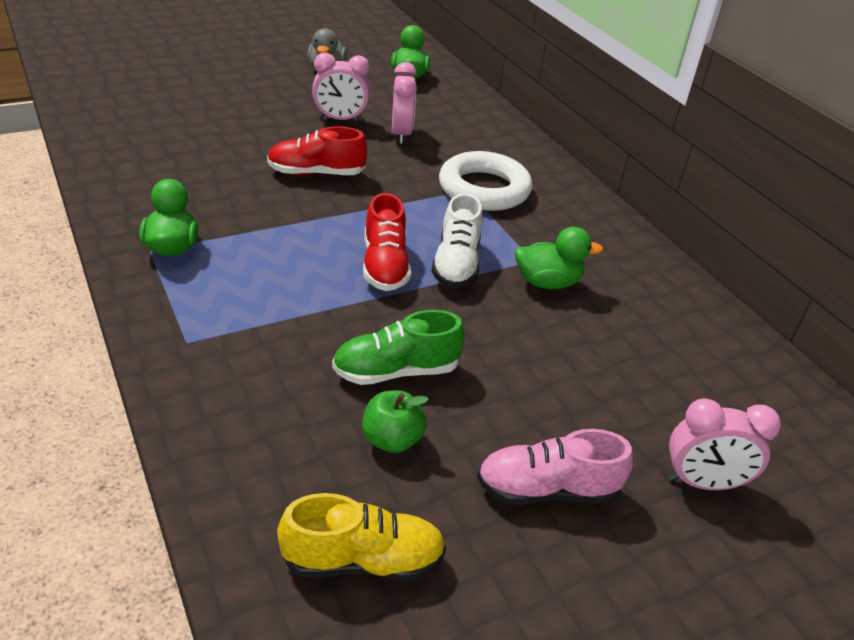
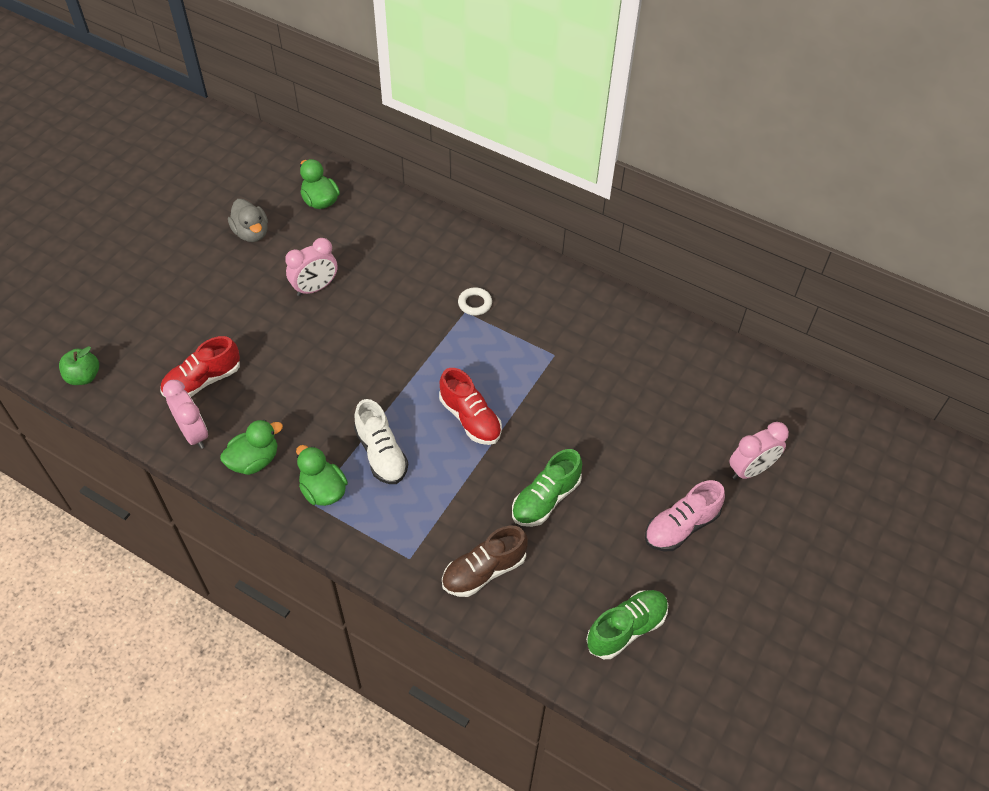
camera: 30 degrees left, 15 degrees up
red shoe [267,127,367,175] -> red shoe moved to [160,336,240,398]
yellow shoe [277,493,446,581] -> green shoe [586,590,668,659]
green apple [362,390,429,453] -> green apple moved to [59,346,99,385]
pink clock [392,62,417,144] -> pink clock moved to [163,380,208,449]
white shoe [431,193,483,288] -> white shoe moved to [354,399,408,484]
white ring [439,151,532,211] -> white ring [458,287,492,316], size x0.45
green duck [515,227,603,289] -> green duck moved to [220,420,283,475]
none -> brown shoe [442,526,528,597]

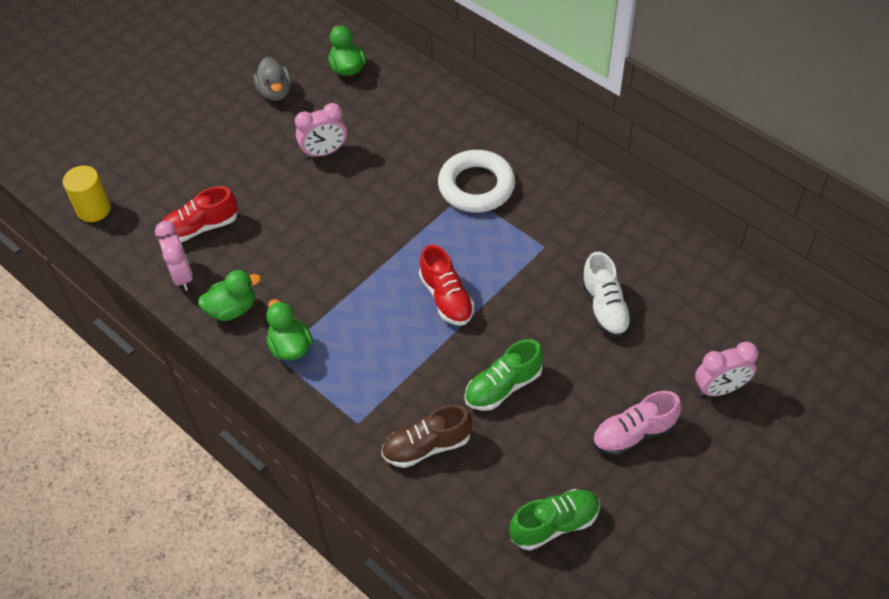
camera: 15 degrees right, 0 degrees up
green apple [59,346,99,385] -> yellow cylinder [63,165,111,222]
white shoe [354,399,408,484] -> white shoe moved to [581,252,632,338]
white ring [458,287,492,316] -> white ring [438,150,515,213], size x2.23

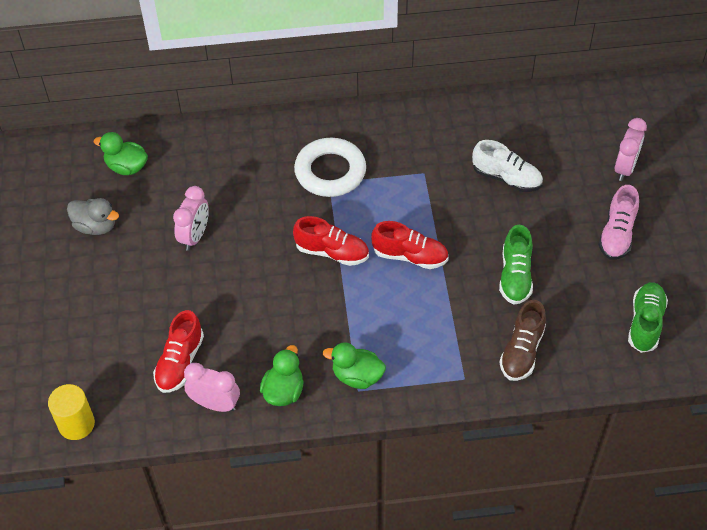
camera: 50 degrees left, 0 degrees up
none -> red shoe [293,216,369,266]

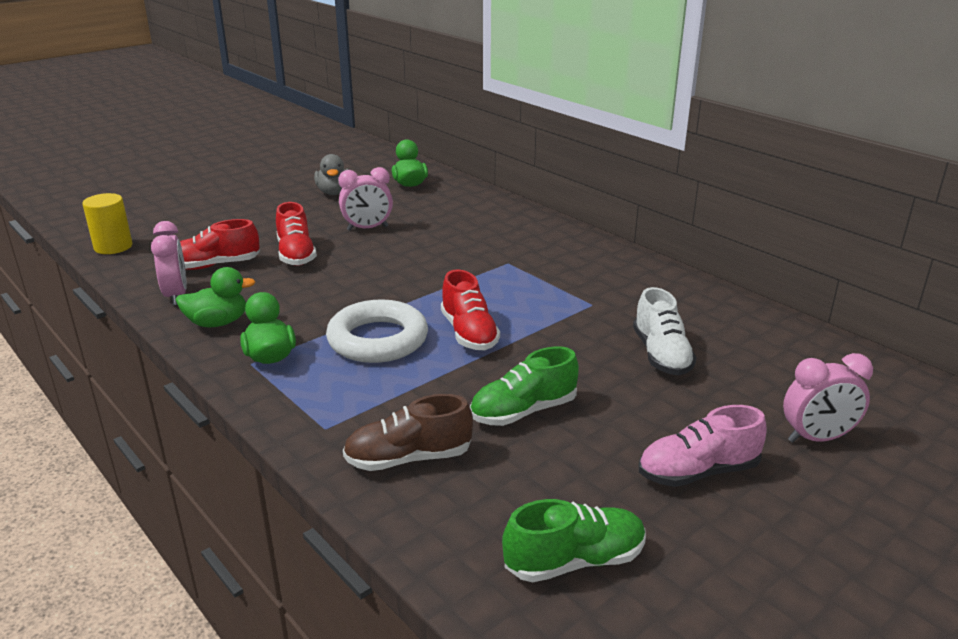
camera: 55 degrees right, 25 degrees down
red shoe [293,216,369,266] -> red shoe moved to [276,202,317,266]
white ring [294,138,366,197] -> white ring moved to [326,299,428,363]

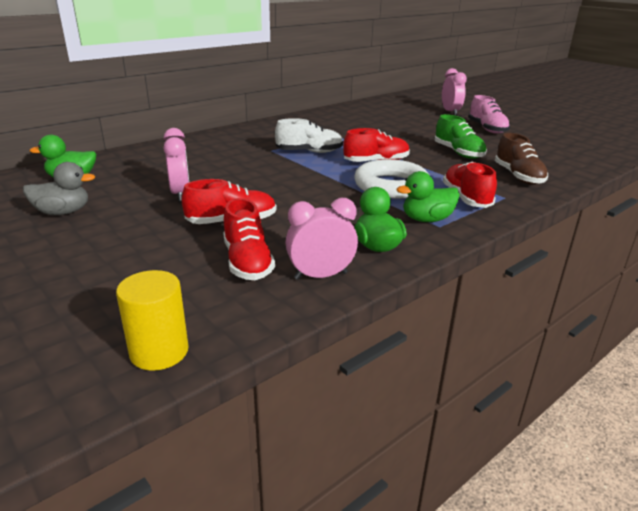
camera: 90 degrees left, 0 degrees up
green shoe [502,499,646,582] -> none
white shoe [633,287,697,376] -> white shoe moved to [275,118,343,153]
none -> red shoe [443,162,497,208]

